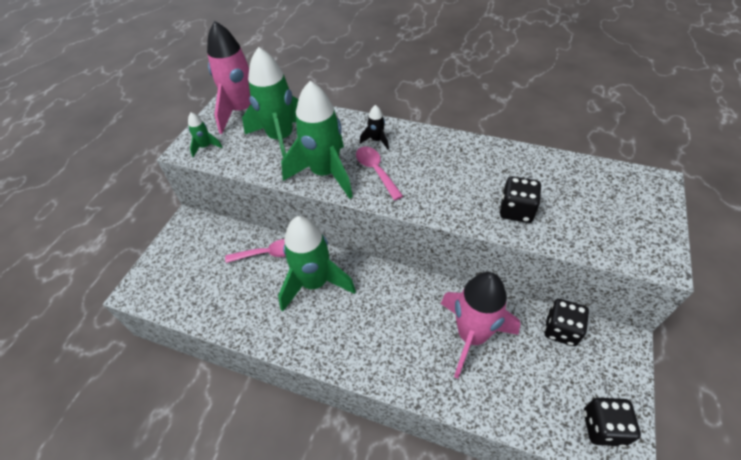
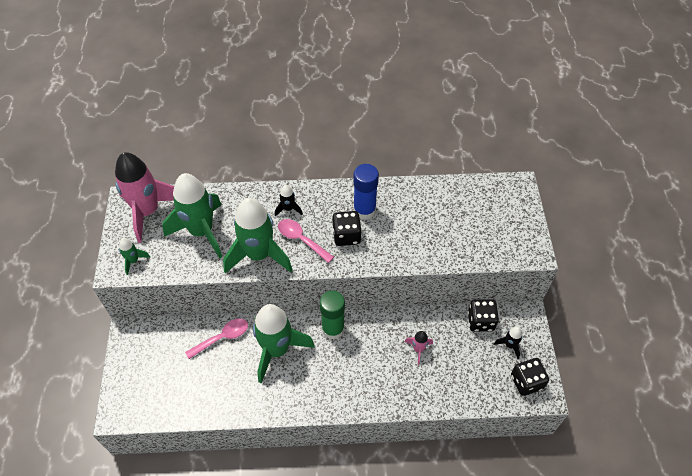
camera: 25 degrees left, 5 degrees up
pink rocket [441,272,521,379] -> pink rocket [405,331,433,365], size x0.43
black dice [500,176,541,223] -> black dice moved to [332,211,362,246]
none -> green glue stick [320,290,345,340]
none -> blue glue stick [353,164,379,220]
none -> black rocket [494,327,523,359]

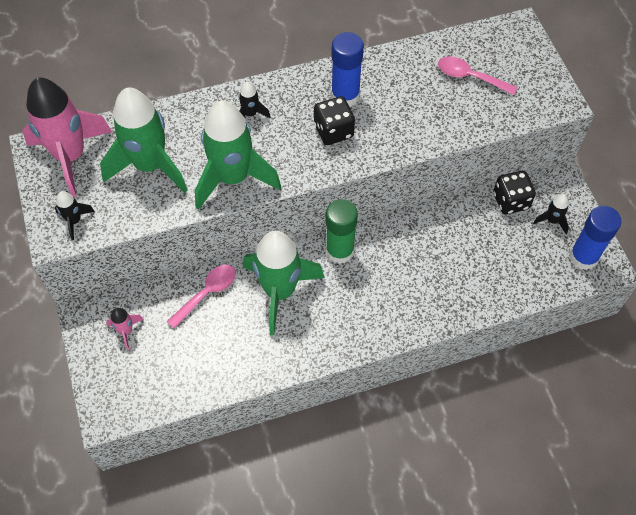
camera: 15 degrees left, 5 degrees up
green rocket [119,238,150,275] -> black rocket [55,191,95,240]
pink spoon [278,219,334,263] -> pink spoon moved to [438,56,518,95]
pink rocket [405,331,433,365] -> pink rocket moved to [106,308,144,351]
black dice [511,358,549,396] -> blue glue stick [569,206,621,270]

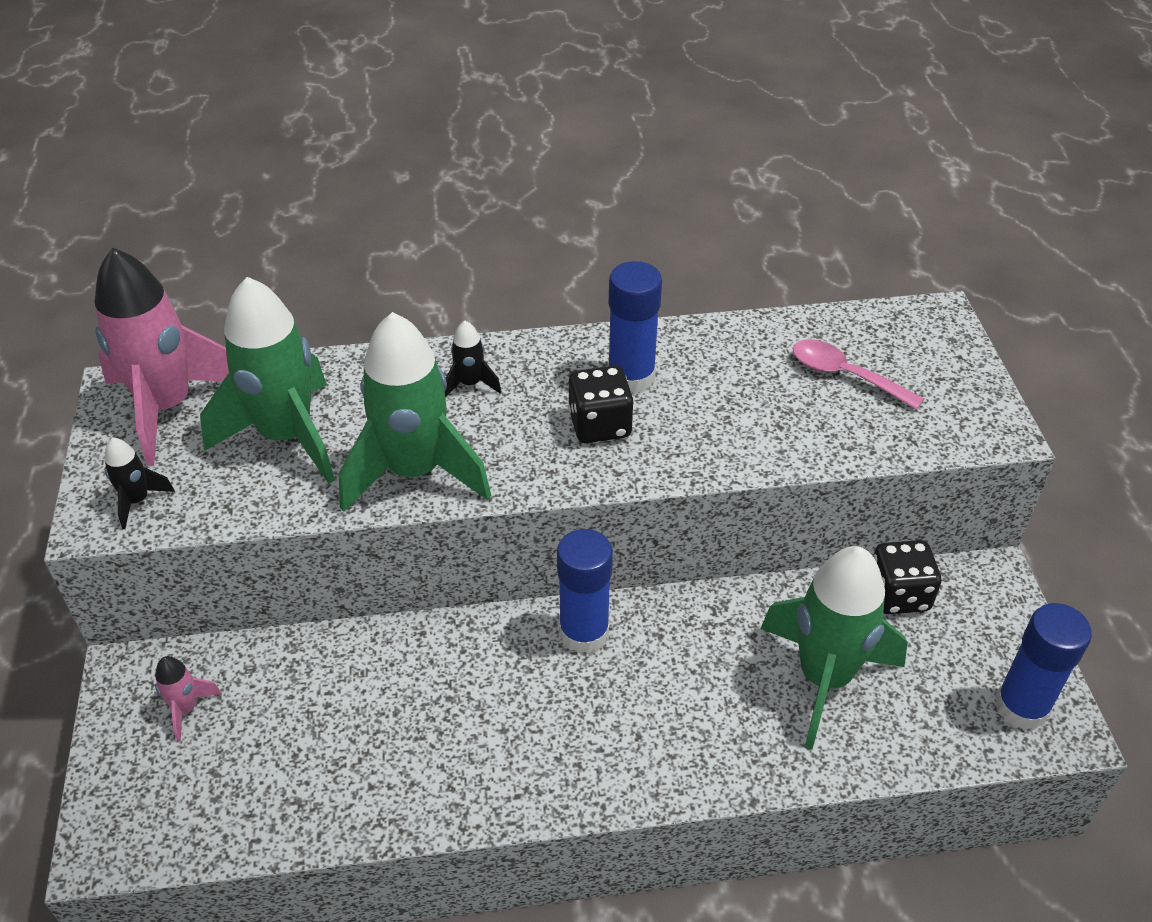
camera: 10 degrees right, 15 degrees down
pink spoon [167,265,236,329] -> none
green rocket [243,230,325,335] -> green rocket moved to [760,546,908,749]
green glue stick [326,199,358,264] -> blue glue stick [557,529,613,653]
black rocket [533,194,569,234] -> none

